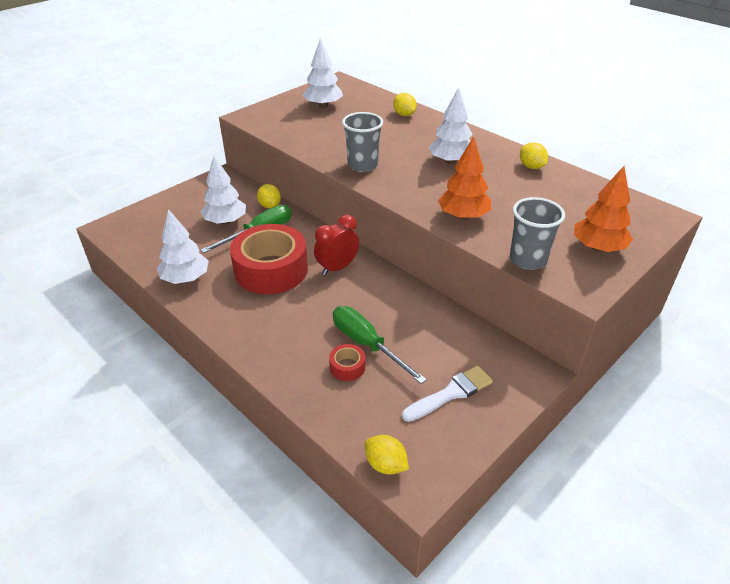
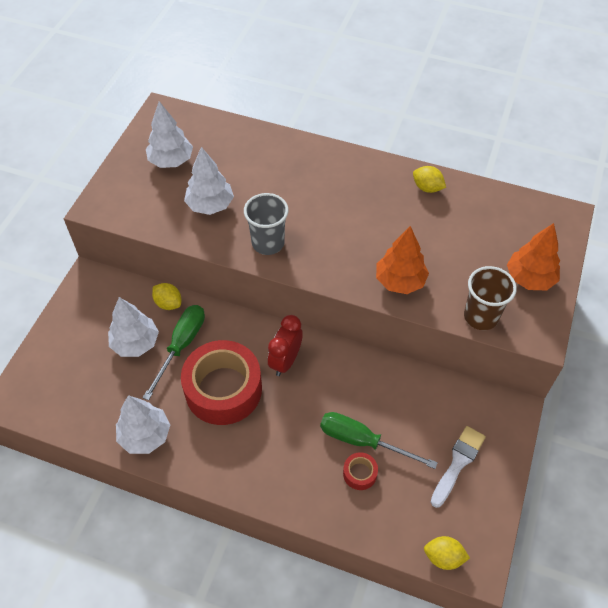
camera: 25 degrees left, 15 degrees up
yellow lemon [393,93,417,116] -> none
white tree [428,87,473,164] -> white tree moved to [184,147,234,215]
grey cup [510,197,565,270] -> brown cup [464,266,517,330]

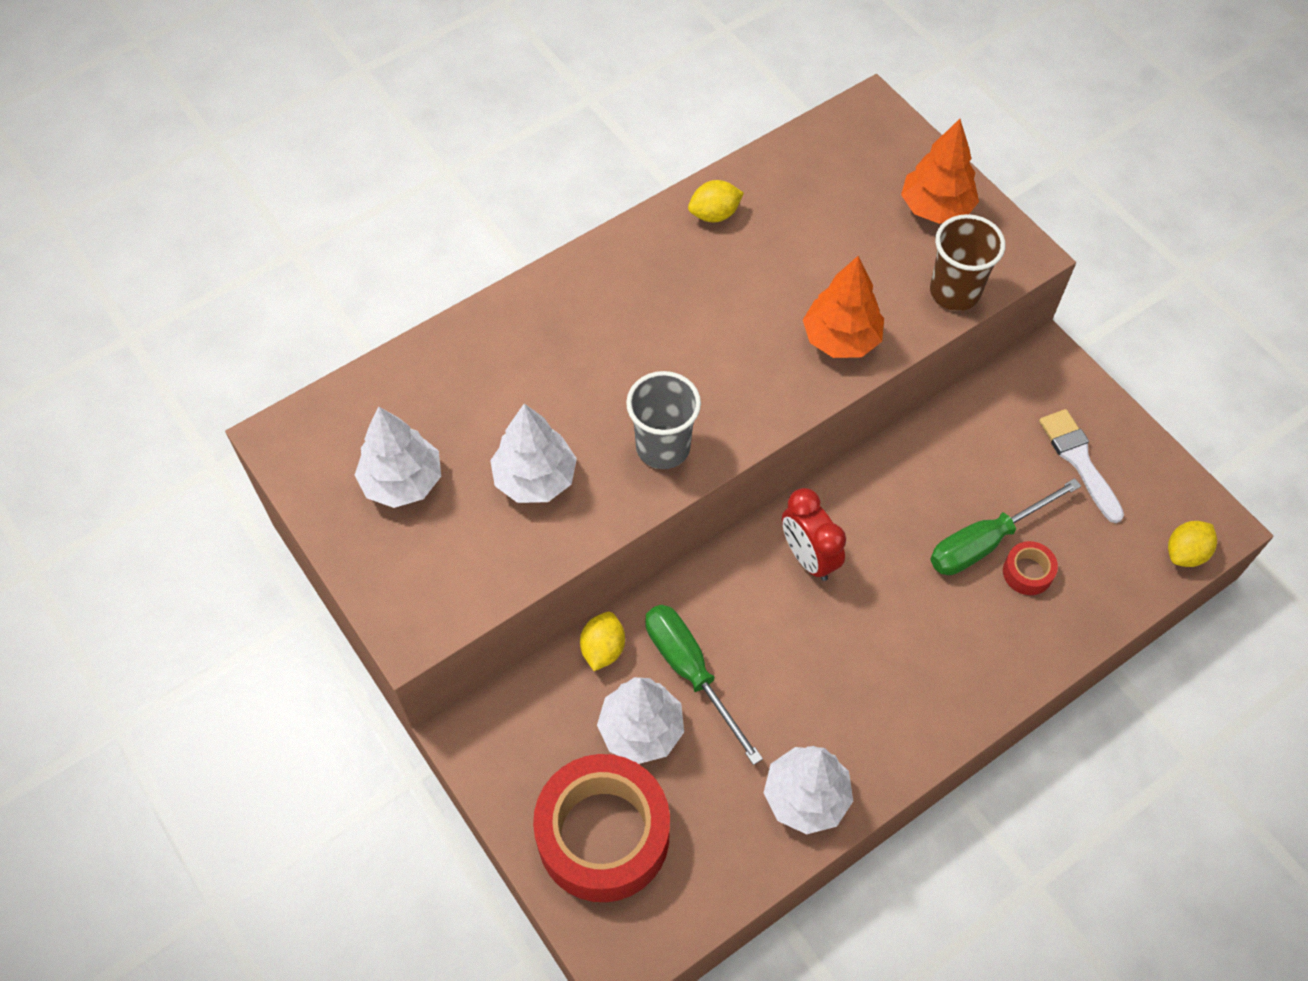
camera: 55 degrees left, 5 degrees up
yellow lemon [152,283,181,310] -> yellow lemon turned 60 degrees counterclockwise [580,612,625,671]
red tape [181,340,262,425] -> red tape moved to [533,754,670,902]

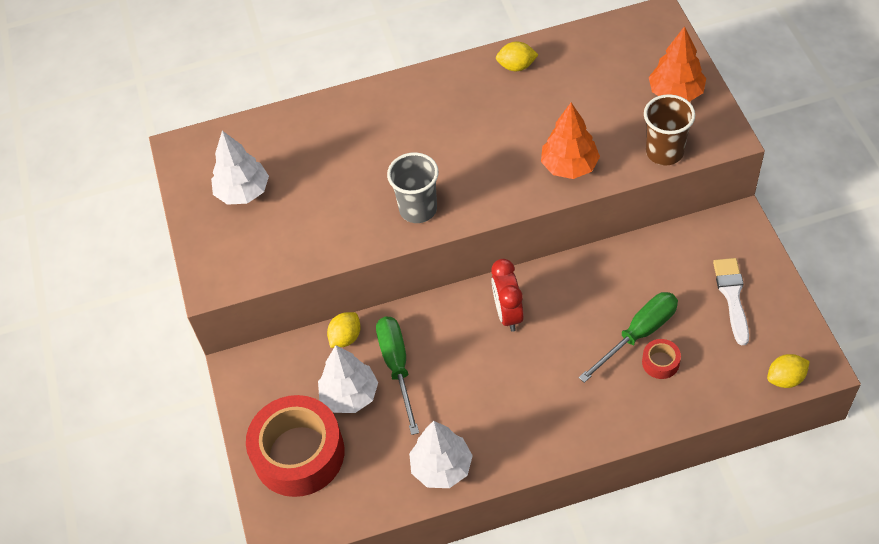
camera: 25 degrees right, 5 degrees down
white tree [490,404,577,503] -> none
green screwdriver [930,478,1081,575] -> green screwdriver turned 150 degrees clockwise [578,292,678,383]

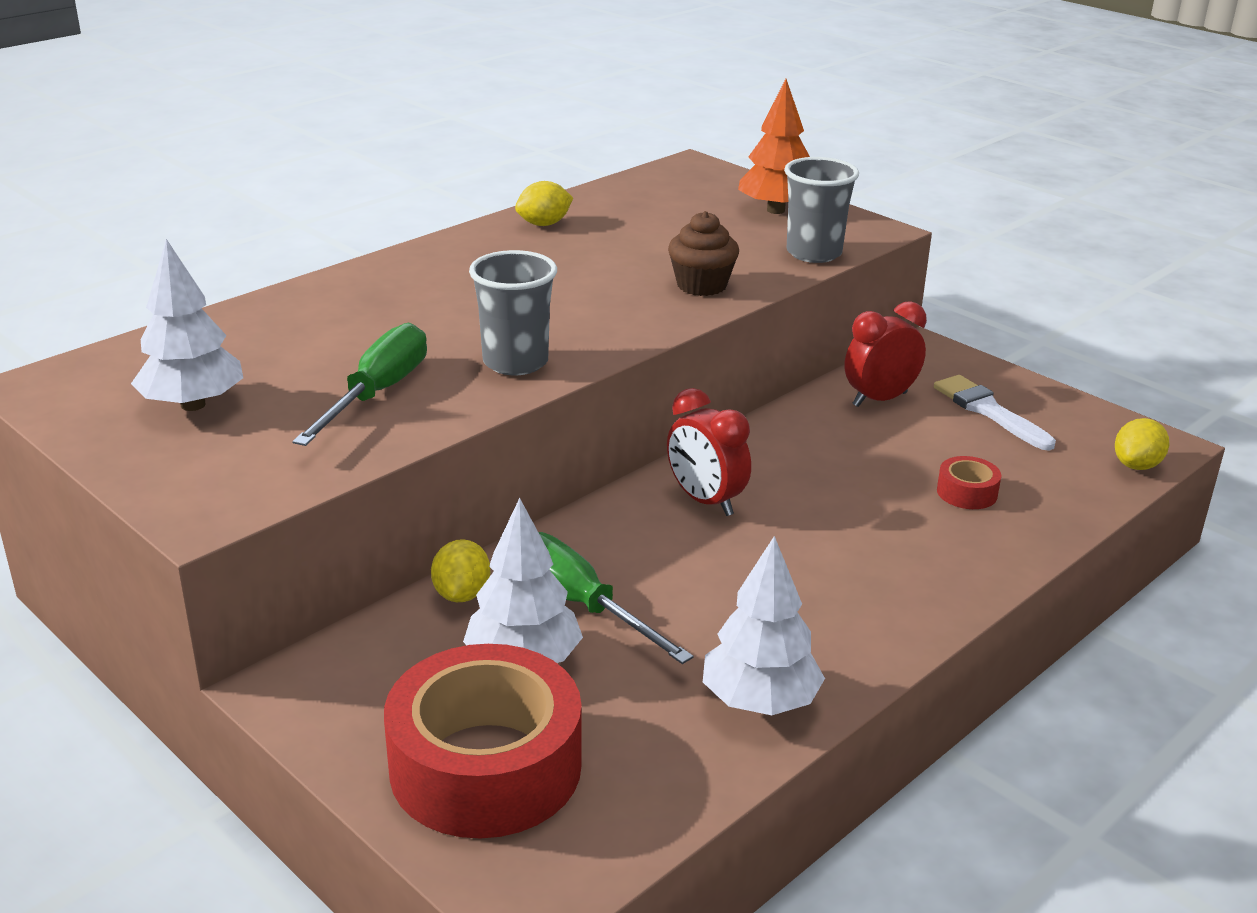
camera: 35 degrees left, 25 degrees down
orange tree [541,103,600,179] -> brown cupcake [668,211,739,296]
green screwdriver [578,292,678,383] -> green screwdriver moved to [292,323,427,446]
brown cup [644,94,695,165] -> grey cup [784,157,859,263]
none -> red clock [844,301,927,407]

